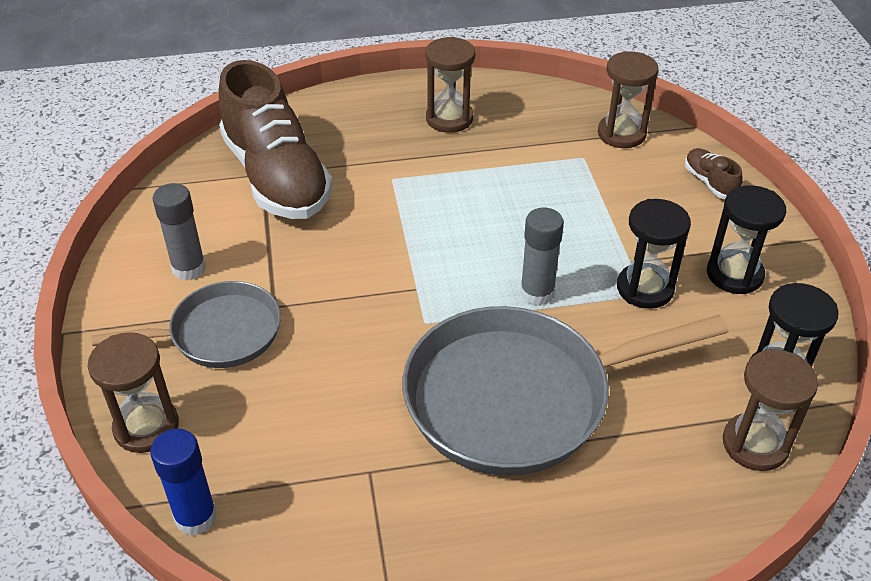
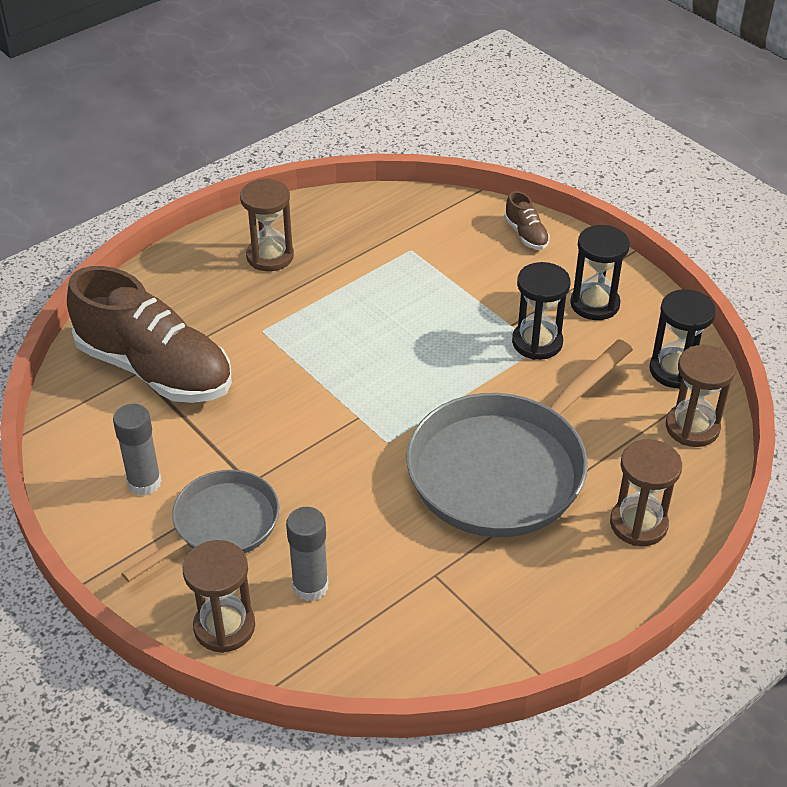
camera: 30 degrees left, 0 degrees up
blue glue stick [150,429,217,536] -> none
grey glue stick [520,207,564,306] -> grey glue stick moved to [286,507,328,601]
brown hourglass [598,51,659,148] -> brown hourglass moved to [610,439,682,546]
brown shoe [685,148,743,199] -> brown shoe turned 150 degrees counterclockwise [504,191,550,249]

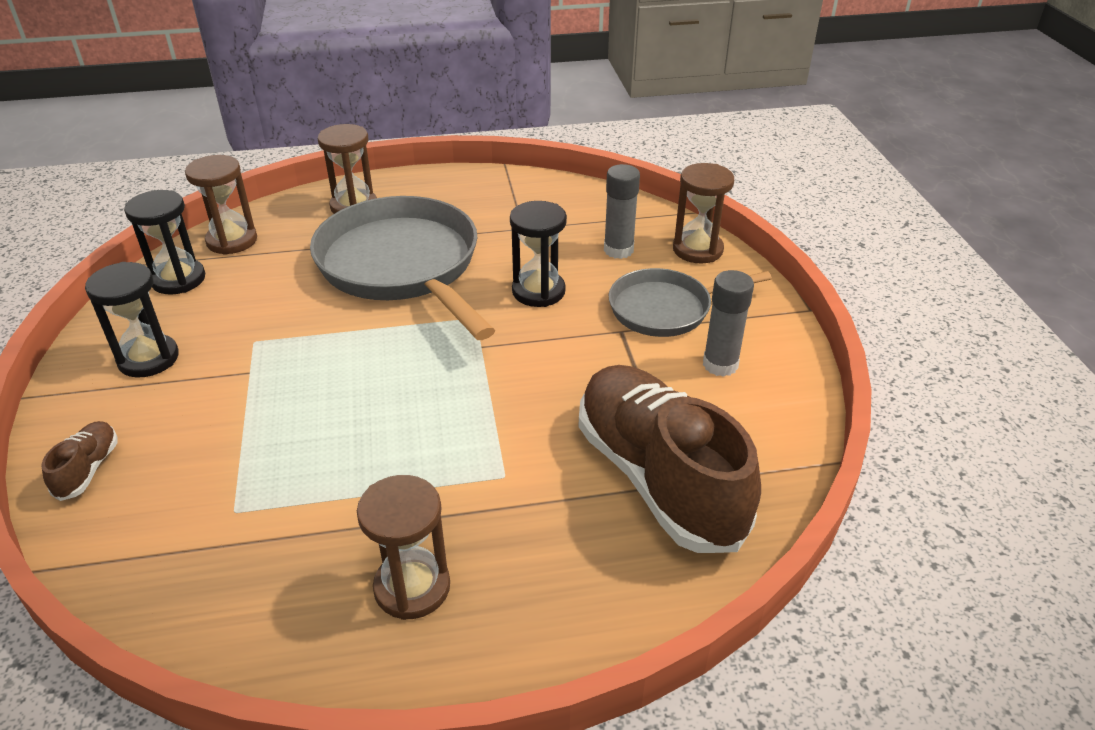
camera: 150 degrees left, 5 degrees down
grey pan [407,339,633,537] -> grey pan turned 105 degrees counterclockwise [310,196,495,340]
black hourglass [512,262,570,360] -> black hourglass moved to [510,201,567,307]

